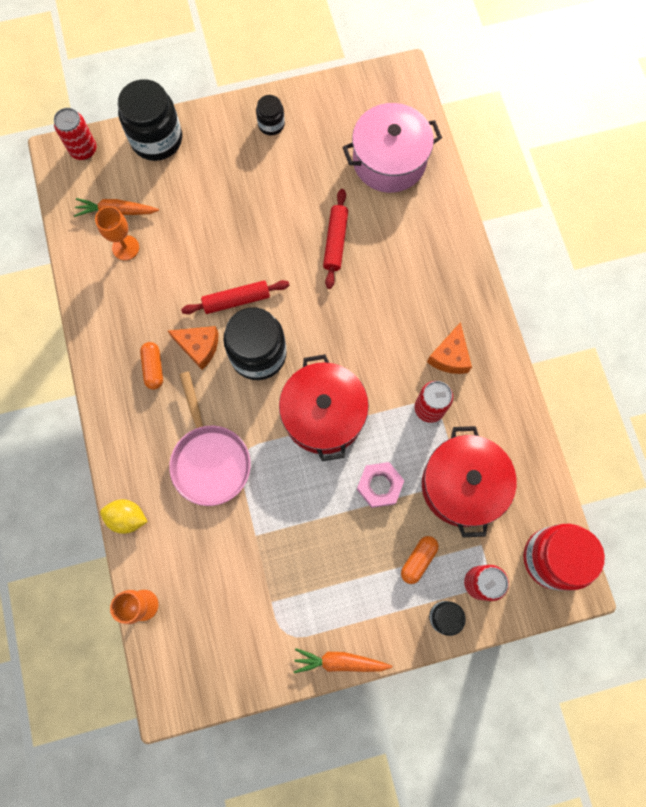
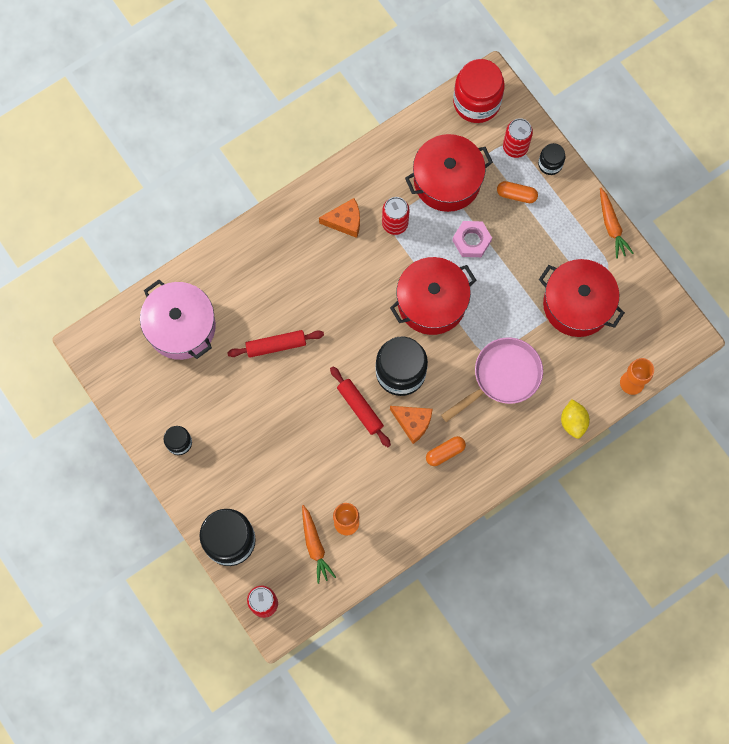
camera: 110 degrees left, 0 degrees up
orange cheese [168,326,218,370] -> orange cheese turned 120 degrees clockwise [390,406,433,444]
none -> red pot [539,259,625,337]

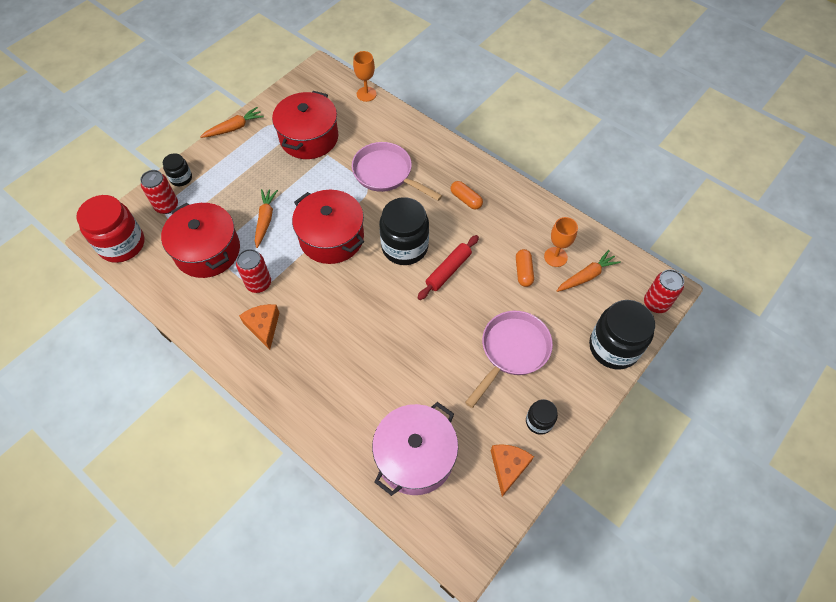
camera: 105 degrees left, 15 degrees down
red rolling pin [227,330,324,358] -> none
orange cheese [390,406,433,444] -> orange cheese moved to [491,444,534,497]
pink nut [452,221,492,257] -> orange carrot [255,189,278,248]
orange capsule [497,181,538,203] -> orange capsule moved to [516,249,534,287]
yellow lemon [561,399,590,439] -> none
none -> pink pan [465,311,553,408]

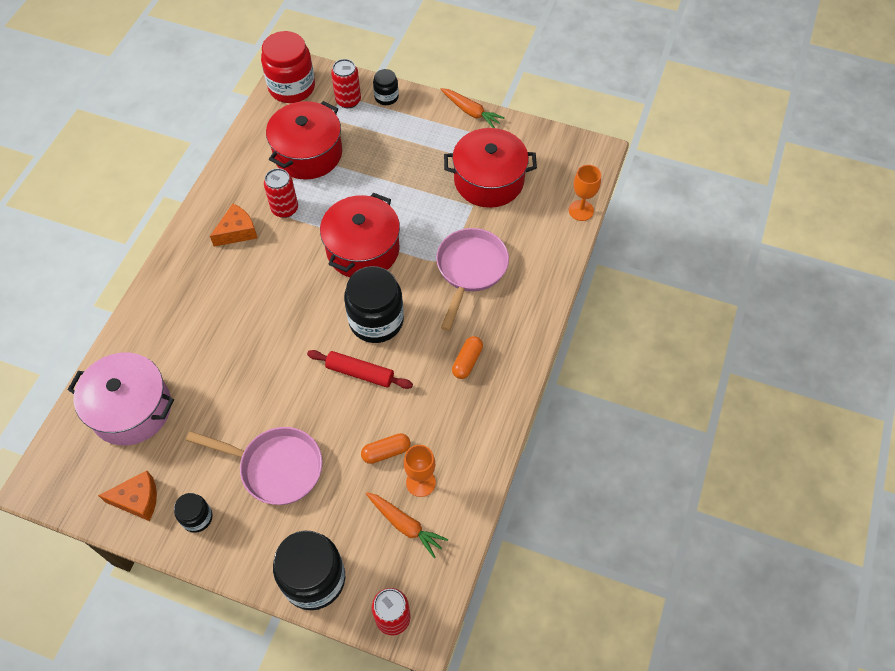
camera: 70 degrees right, 0 degrees up
orange carrot [255,189,278,248] -> none

